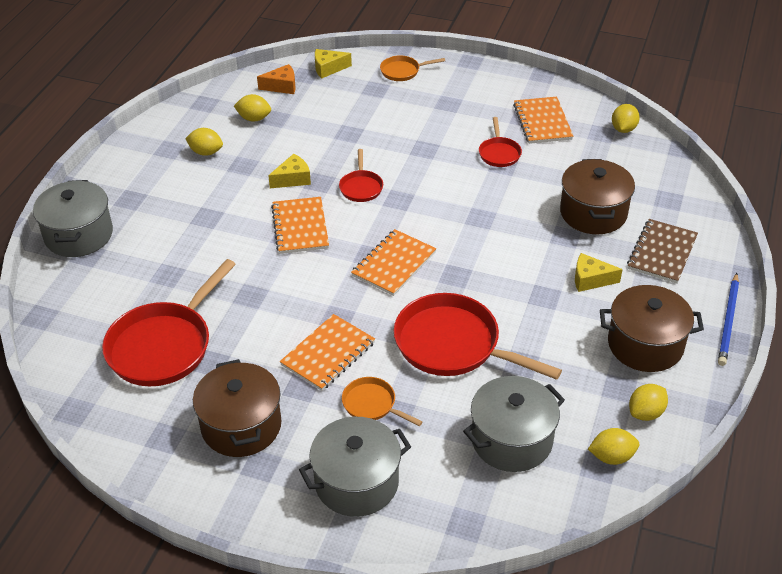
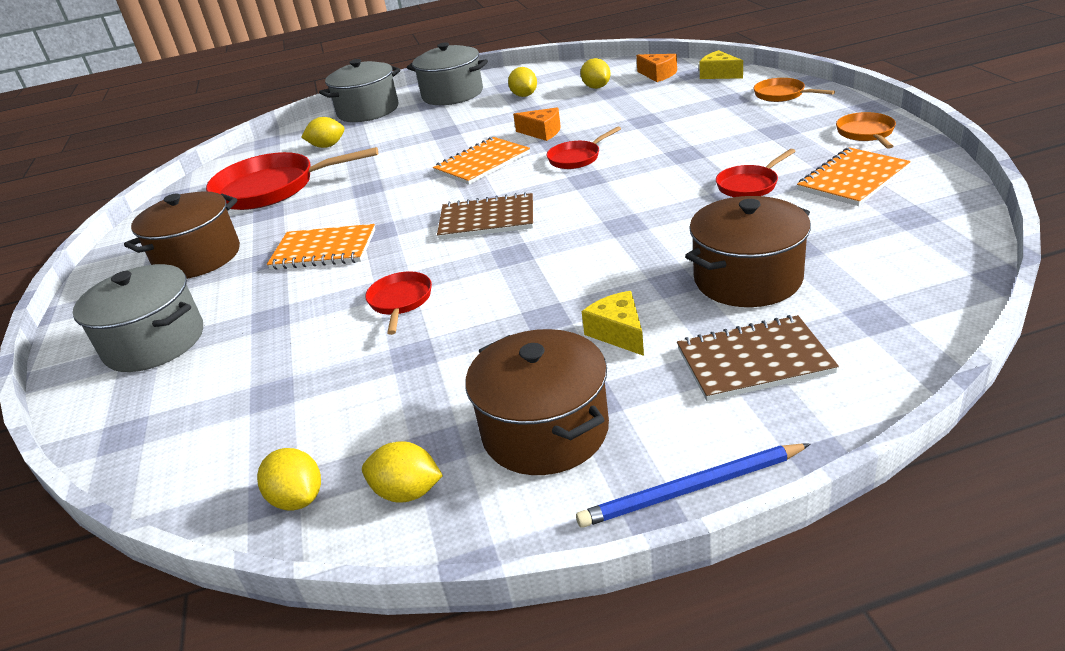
camera: 60 degrees right, 10 degrees down
yellow cheese [268,154,311,188] -> orange cheese [513,107,561,141]
orange pan [342,377,423,426] -> orange pan moved to [836,112,896,149]
orange notebook [351,229,436,296] -> brown notebook [437,192,533,240]
red pan [394,293,562,380] -> red pan [365,271,432,335], size x0.49
grey pot [463,376,565,472] -> grey pot moved to [407,42,488,105]
yellow lemon [612,104,640,133] -> yellow lemon moved to [301,117,344,148]

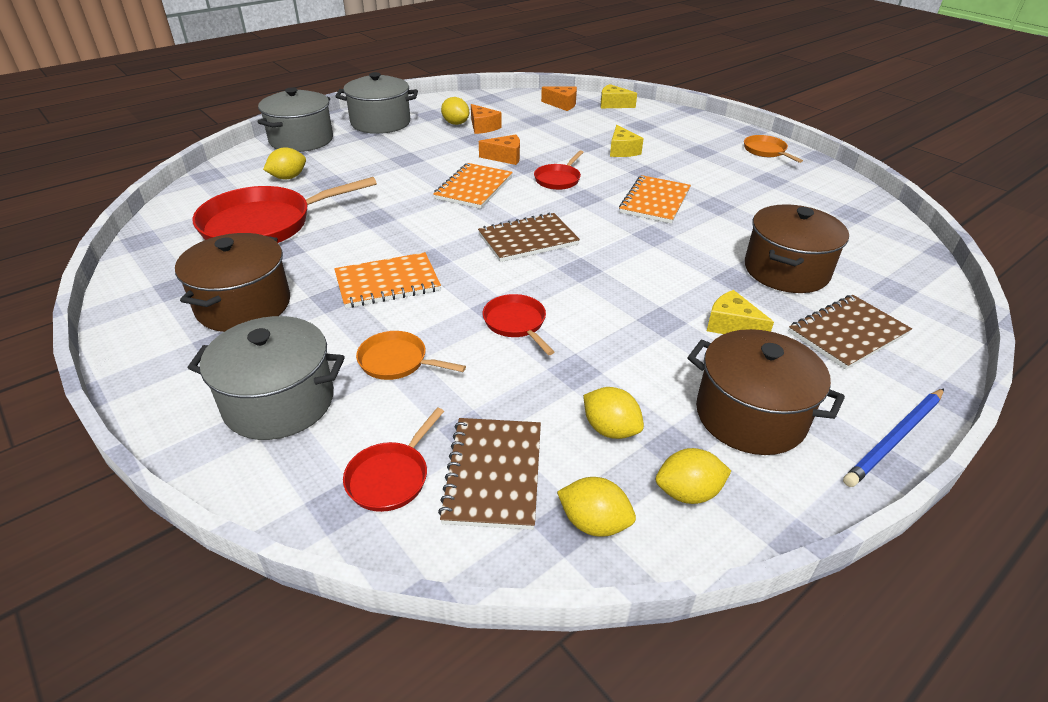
camera: 30 degrees left, 5 degrees up
yellow lemon [580,58,611,89] -> yellow lemon moved to [583,387,644,439]
red pan [716,149,796,197] -> red pan moved to [343,408,444,512]
orange pan [754,78,835,102] -> orange pan moved to [356,331,466,380]
orange notebook [797,147,911,206] -> orange notebook moved to [619,175,691,224]
none -> brown notebook [438,418,541,530]
none -> orange cheese [471,104,501,134]
none -> yellow cheese [610,125,644,157]

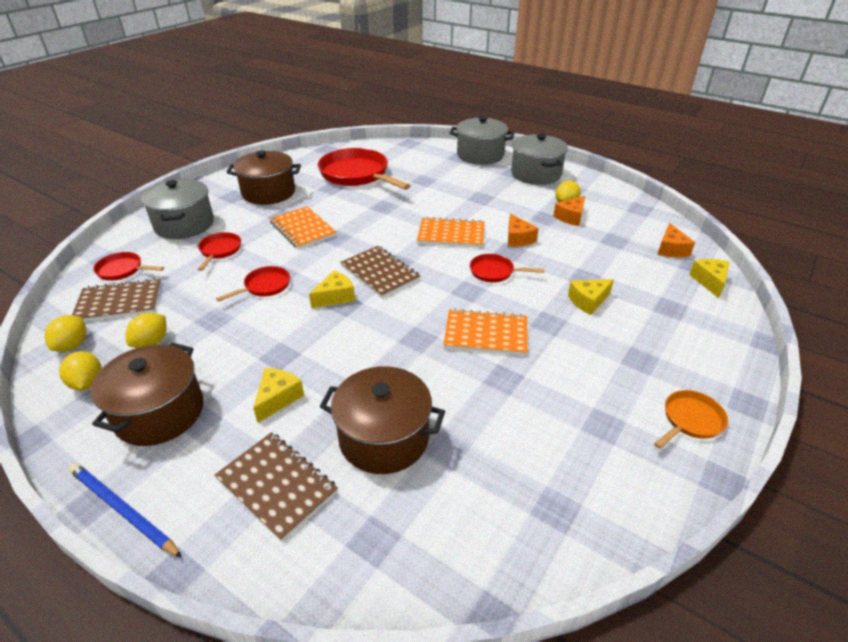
camera: 75 degrees right, 0 degrees up
yellow lemon [263,148,306,179] -> none
orange pan [356,331,466,380] -> red pan [198,232,241,271]
none -> yellow cheese [309,271,355,308]

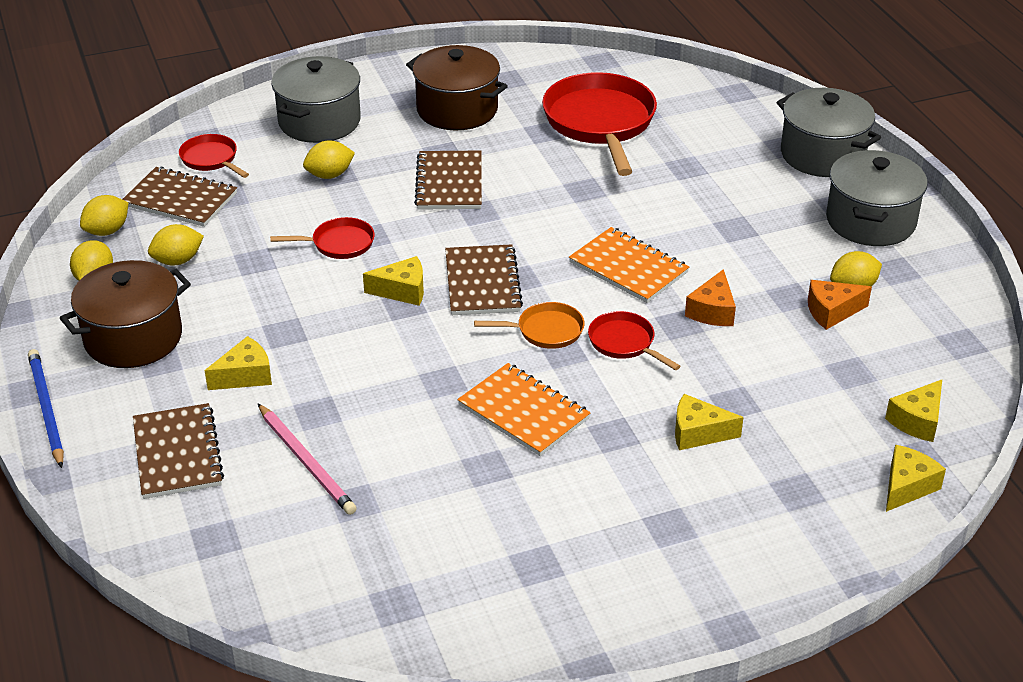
camera: 35 degrees right, 0 degrees up
red pan [198,232,241,271] -> yellow lemon [303,140,355,179]
orange notebook [269,206,337,249] -> brown notebook [414,151,482,210]
brown pot [319,366,445,474] -> pink pencil [258,404,357,515]
orange pan [654,390,728,449] -> orange pan moved to [474,302,585,349]
orange cheese [657,223,695,257] -> yellow cheese [885,380,942,442]

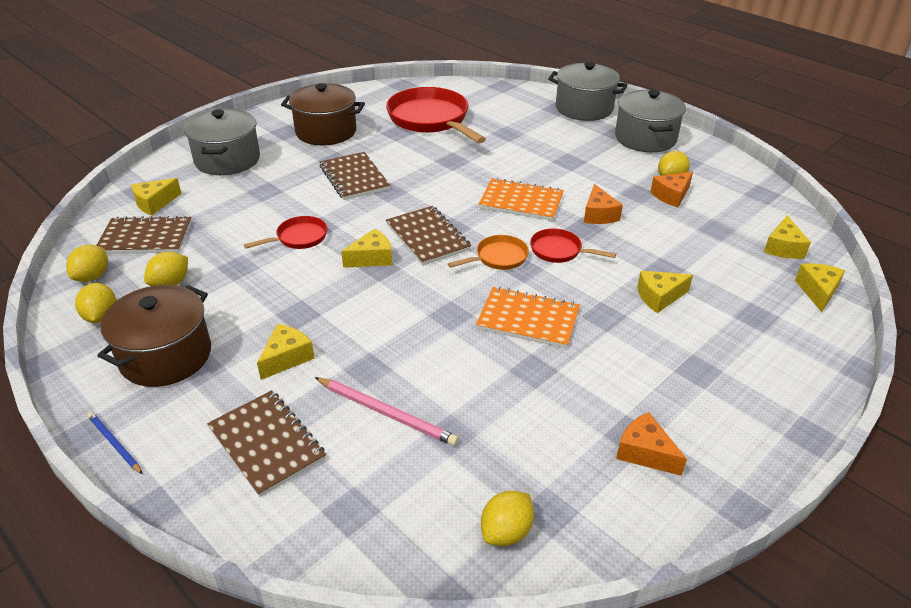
camera: 25 degrees left, 0 degrees up
blue pencil [28,349,64,468] -> blue pencil [88,412,142,474], size x0.60
red pan [179,134,249,178] -> yellow cheese [131,178,182,216]
yellow lemon [303,140,355,179] -> yellow lemon moved to [481,491,534,546]
none -> orange cheese [616,412,687,476]

